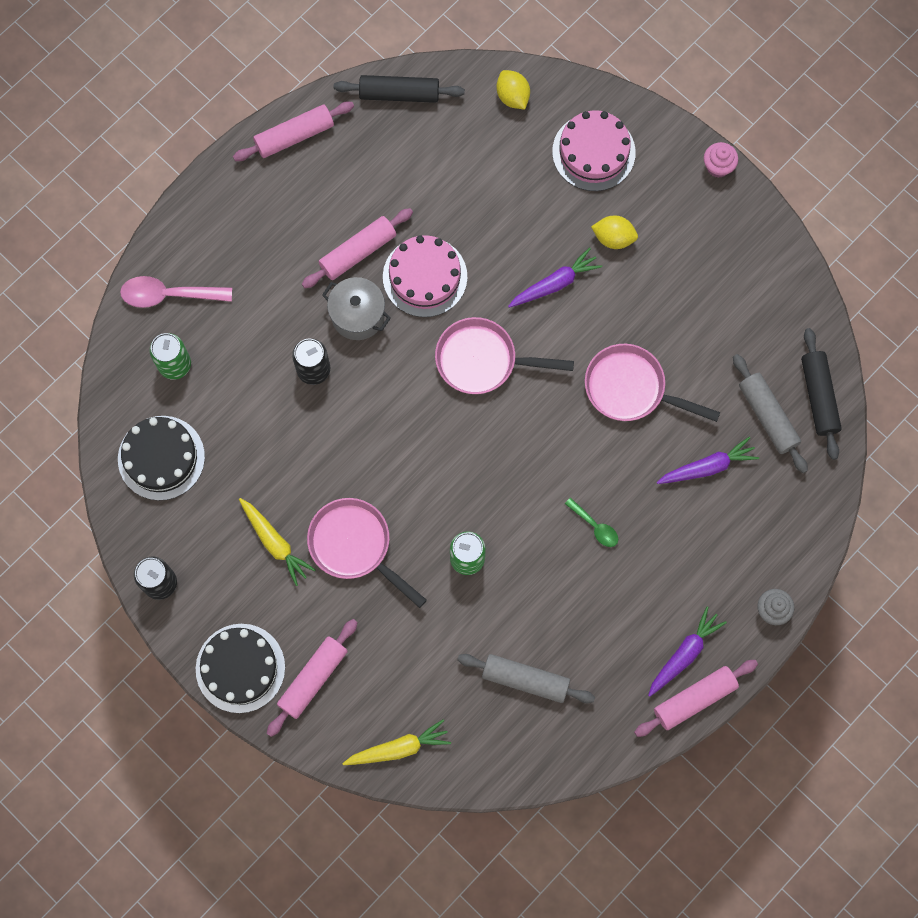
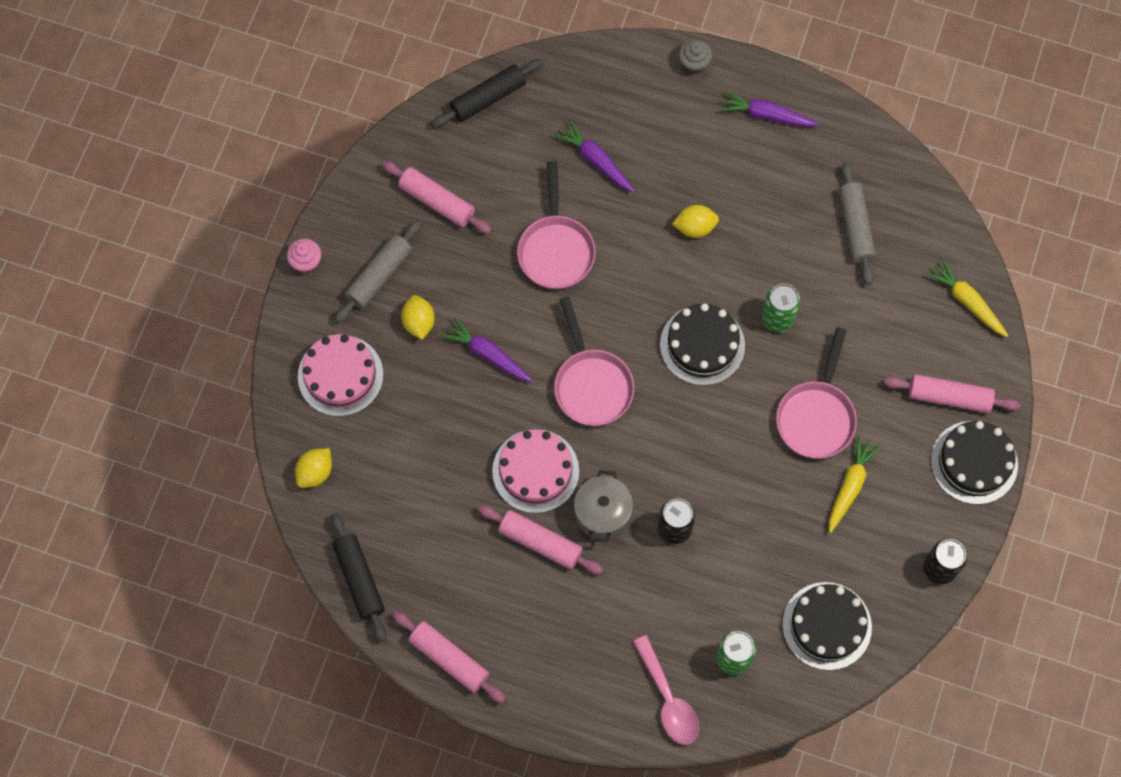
camera: 115 degrees left, 5 degrees down
green spoon [565,498,618,547] -> yellow lemon [672,205,719,238]
pink rolling pin [634,660,758,737] -> pink rolling pin moved to [382,161,492,234]
grey rolling pin [733,354,808,473] -> grey rolling pin moved to [335,220,422,323]
none -> black cake [660,303,745,385]

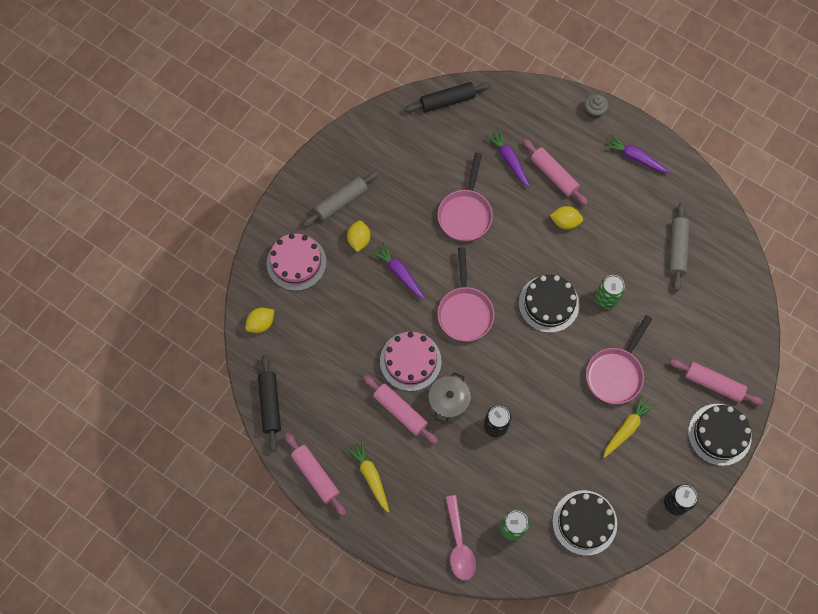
camera: 15 degrees right, 0 degrees up
pink cupcake [287,239,321,273] -> none
pink rolling pin [382,161,492,234] -> pink rolling pin moved to [523,139,588,205]
yellow carrot [926,259,1009,337] -> yellow carrot moved to [346,440,389,512]

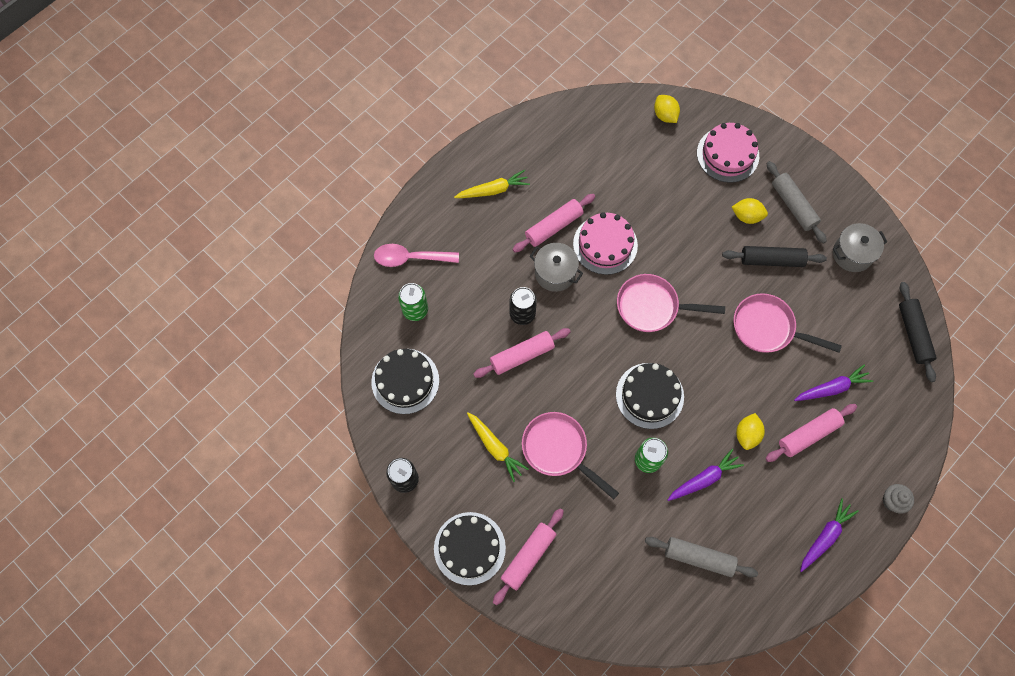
camera: 100 degrees right, 0 degrees up
black rolling pin [258,355,281,452] -> black rolling pin moved to [722,246,827,267]
pink rolling pin [285,433,346,516] -> pink rolling pin moved to [474,328,571,378]
purple carrot [371,242,425,299] -> purple carrot moved to [668,449,744,501]
none -> grey pot [833,223,887,272]

